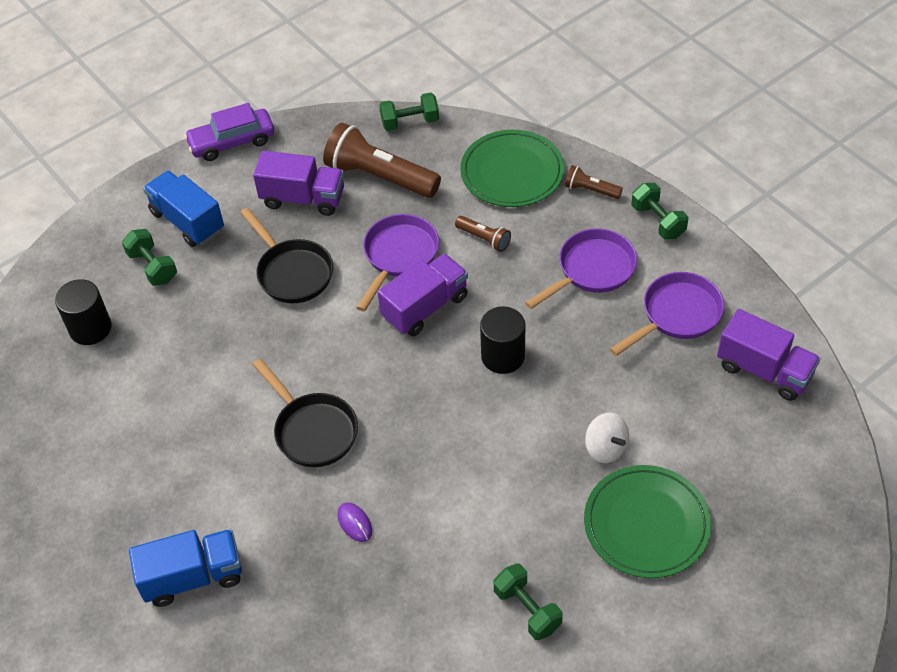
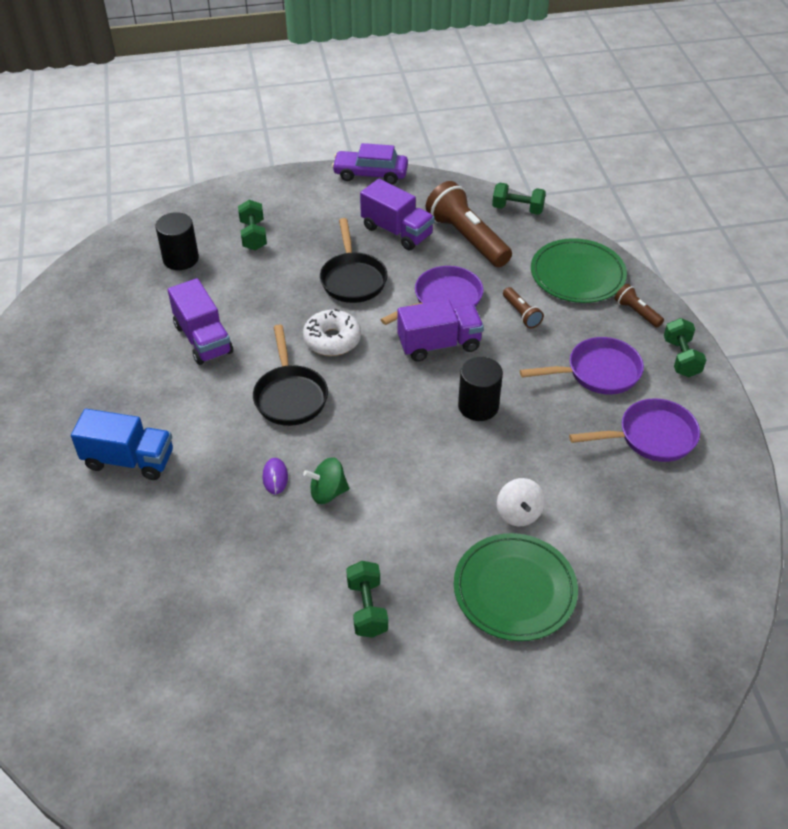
camera: 25 degrees right, 5 degrees down
blue truck [143,171,224,247] -> none
purple truck [717,309,821,401] -> purple truck moved to [168,278,233,365]
none -> white donut [303,309,361,356]
none -> green spinning top [303,457,349,504]

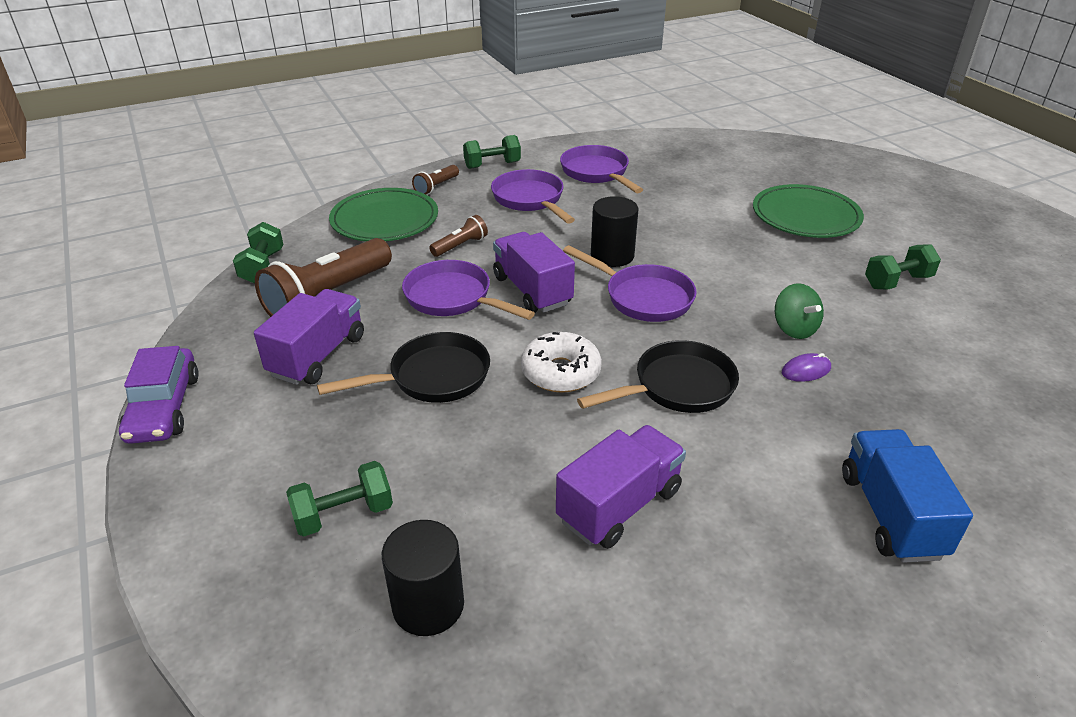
camera: 105 degrees left, 10 degrees down
white spinning top [497,478,545,526] -> none
none -> purple pan [563,245,697,322]

